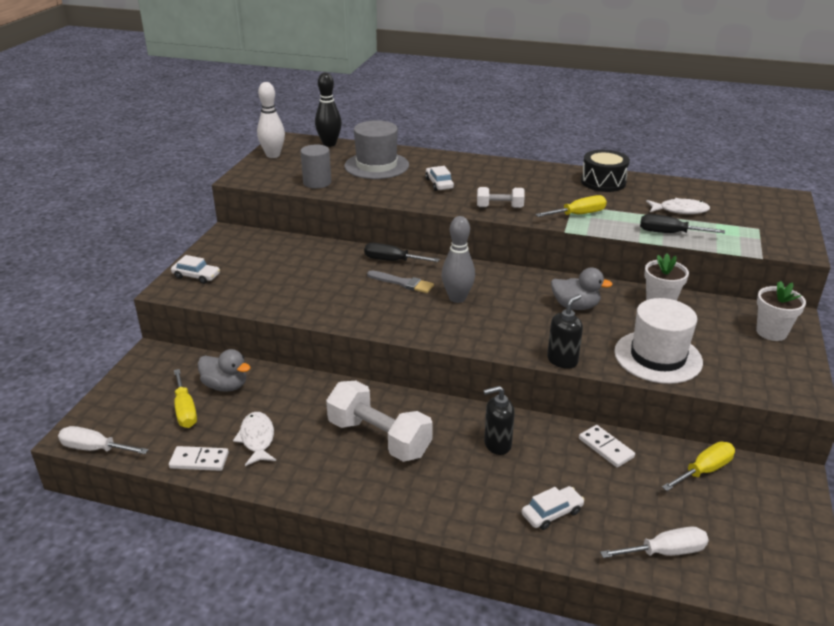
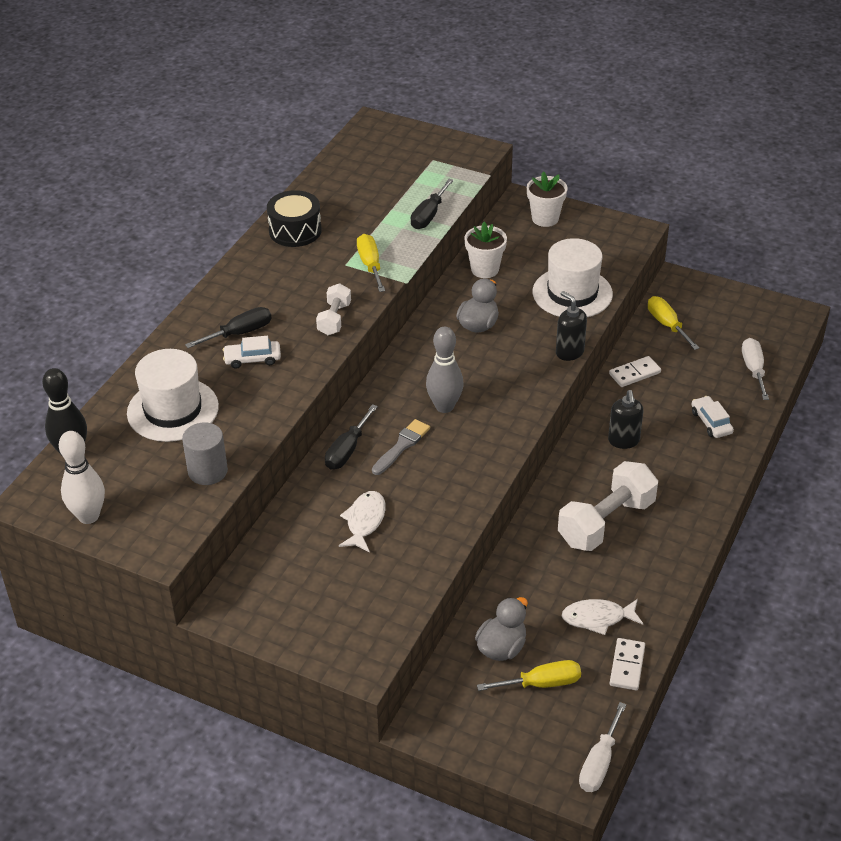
camera: 80 degrees left, 10 degrees up
white car [171,255,220,284] -> none
grey hat [344,120,409,179] -> white hat [127,349,219,442]
white fish [646,198,710,214] -> white fish moved to [339,491,386,552]
none -> black screwdriver [185,307,272,348]

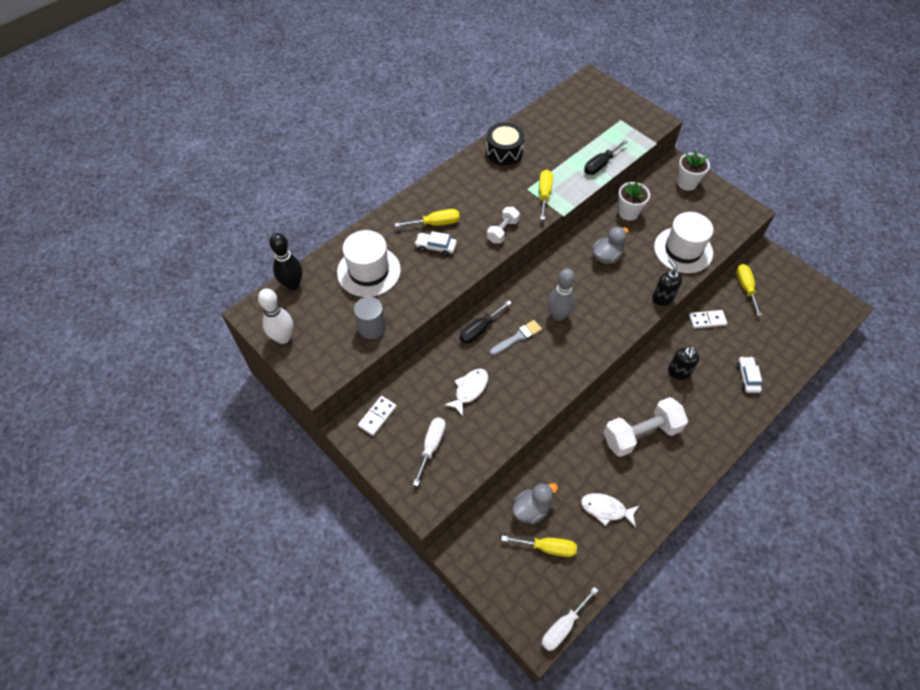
camera: 20 degrees right, 15 degrees up
black screwdriver [185,307,272,348] -> yellow screwdriver [395,209,460,227]
white domino [610,638,645,690] -> white domino moved to [358,396,397,436]
white screwdriver [742,338,769,400] -> white screwdriver moved to [413,417,446,486]

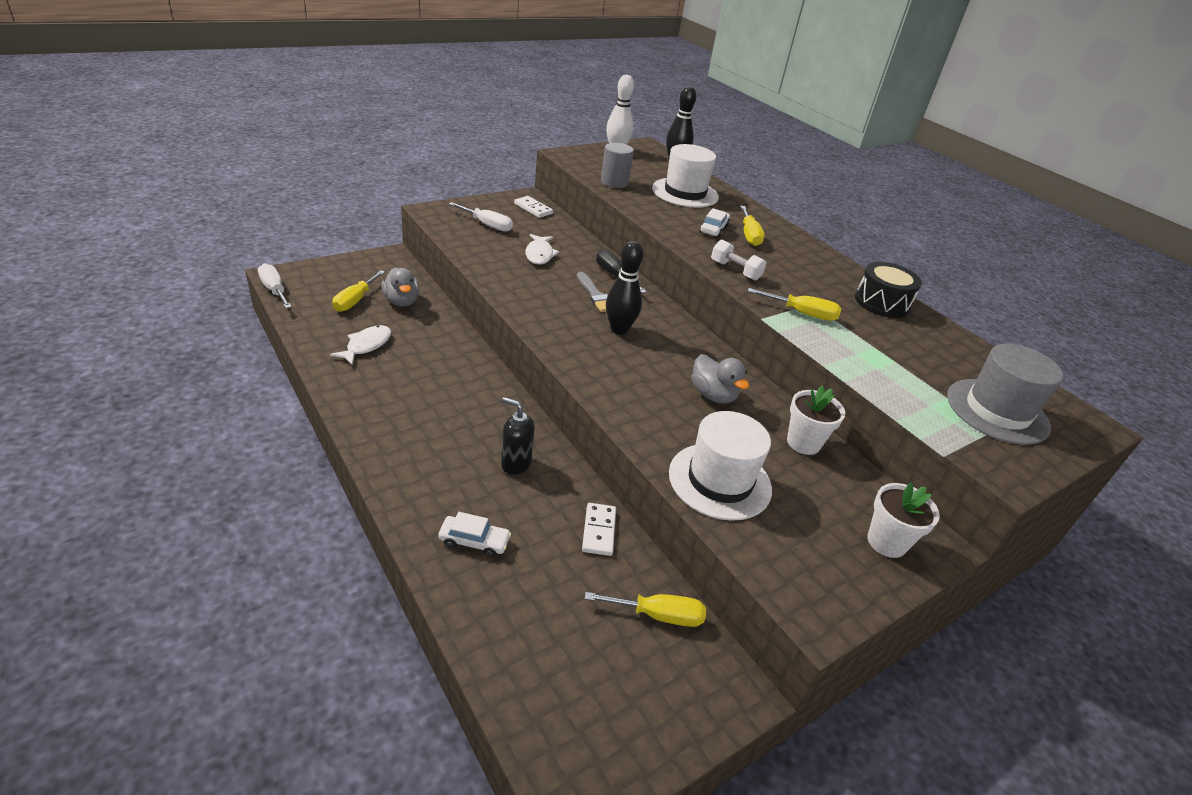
camera: 95 degrees right, 20 degrees down
white fish [444,368,488,417] -> white fish turned 45 degrees clockwise [525,234,559,265]
grey bowling pin [548,268,575,321] -> black bowling pin [606,241,643,335]
black screwdriver [584,140,628,175] -> none
white dumbbell [604,397,688,457] -> none
black soap dispenser [652,258,682,306] -> none
none -> grey hat [947,344,1063,445]

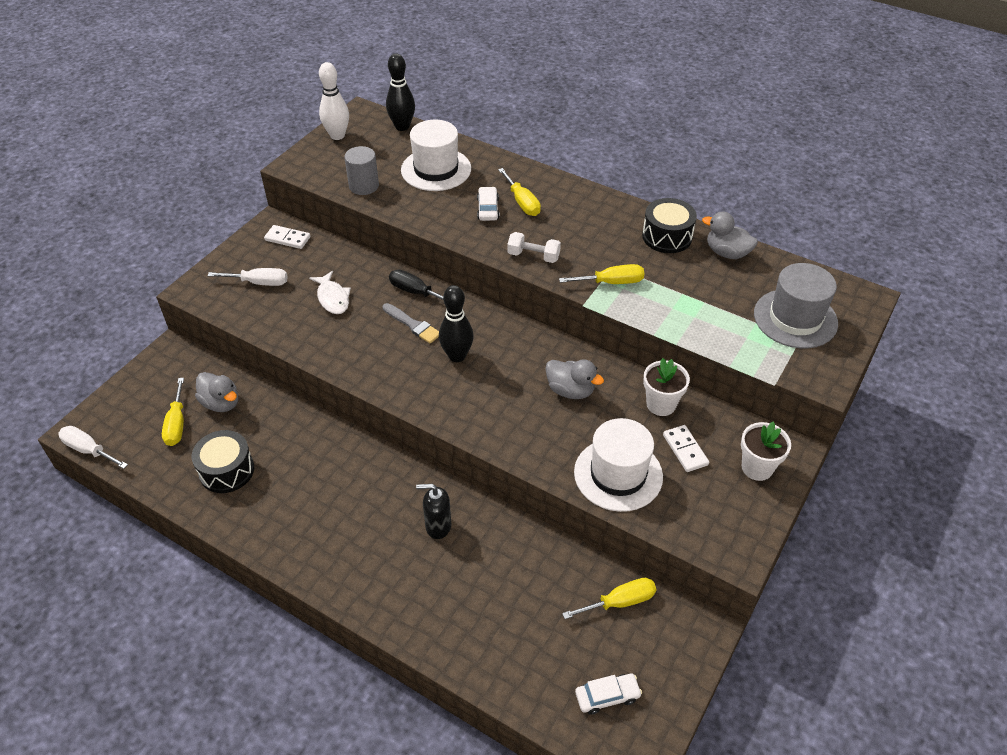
camera: 20 degrees left, 10 degrees up
white fish [330,325,391,365] -> black drum [192,430,254,493]
white car [438,512,511,557] -> white car moved to [575,673,642,715]
white domino [582,503,616,556] -> white domino moved to [663,425,709,472]
none -> grey duck [702,212,758,259]

